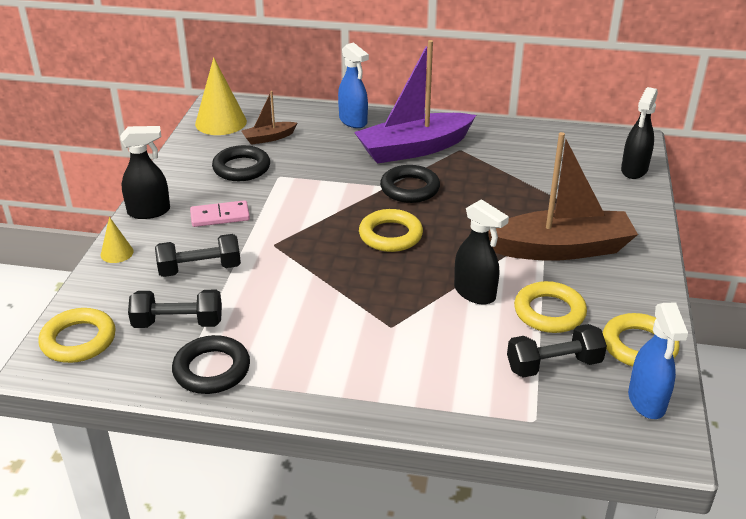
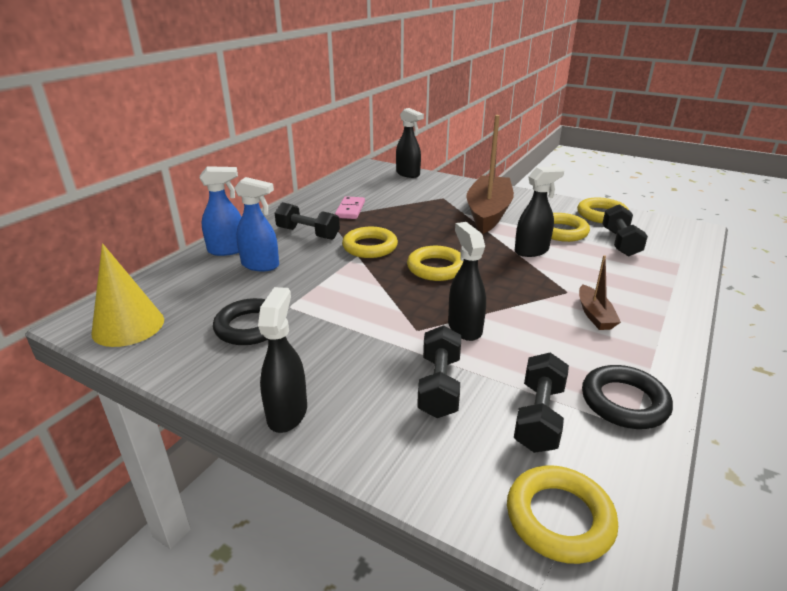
camera: 70 degrees left, 5 degrees down
yellow cone [101,217,134,263] -> none
pink domino [190,200,250,227] -> pink domino moved to [335,196,365,219]
brown boat [241,91,297,145] -> brown boat moved to [579,255,621,330]
purple boat [354,40,476,164] -> black dumbbell [275,202,340,240]
black ring [380,165,440,203] -> yellow ring [342,227,398,258]
blue spray bottle [628,302,688,419] -> blue spray bottle moved to [234,177,279,271]
none -> black spray bottle [448,222,486,341]

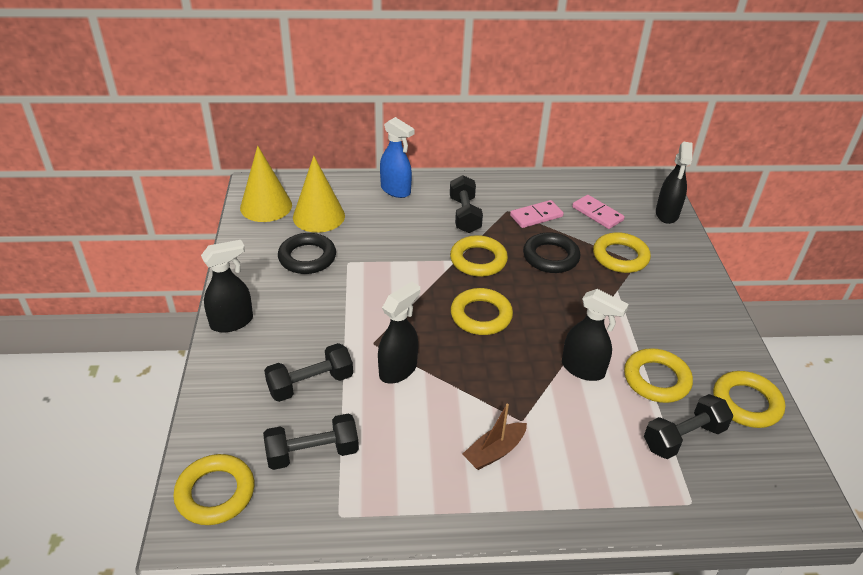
camera: 55 degrees right, 10 degrees up
blue spray bottle [234,177,279,271] -> none
brown boat [466,115,514,234] -> none
black ring [582,365,673,429] -> black ring moved to [523,232,580,273]
none -> yellow cone [293,156,345,233]
none -> pink domino [572,195,625,229]
none -> yellow ring [593,232,651,273]

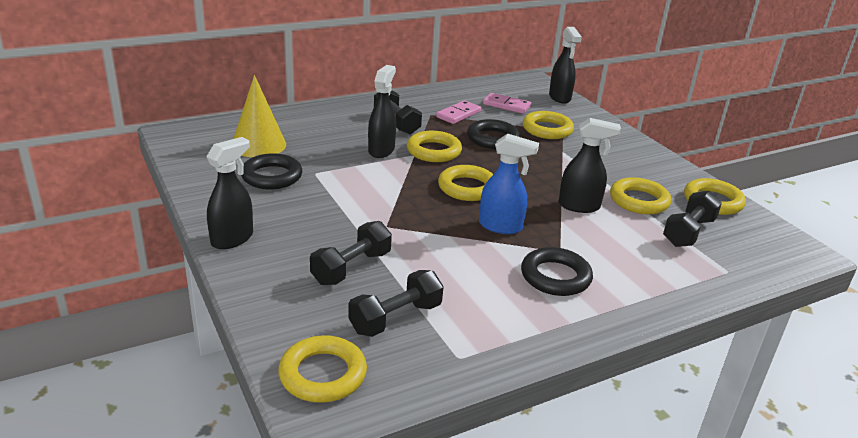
camera: 25 degrees left, 10 degrees down
yellow cone [240,146,292,222] -> none
black spray bottle [378,282,420,384] -> black spray bottle moved to [368,65,396,158]
blue spray bottle [380,117,415,198] -> blue spray bottle moved to [479,134,539,234]
brown boat [462,403,527,470] -> black ring [521,247,593,296]

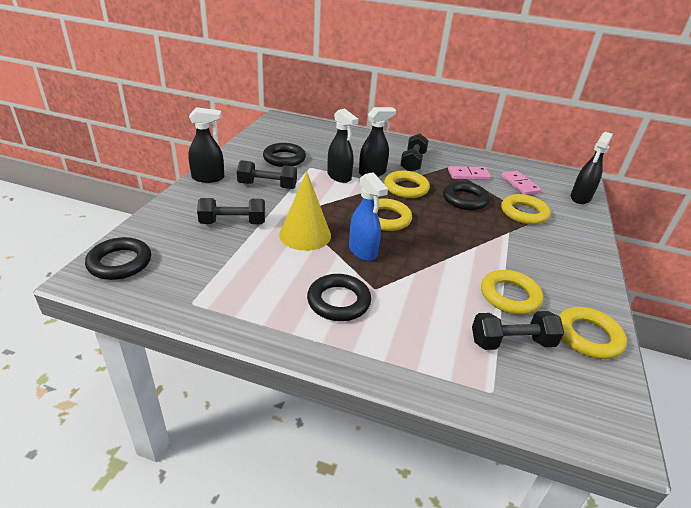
camera: 45 degrees right, 5 degrees up
yellow cone [233,75,286,157] -> yellow cone moved to [279,172,331,251]
yellow ring [278,335,367,403] -> black ring [85,237,151,280]
black dumbbell [349,270,444,337] -> black dumbbell moved to [237,160,297,189]
black spray bottle [558,118,621,213] -> black spray bottle moved to [327,109,358,183]

